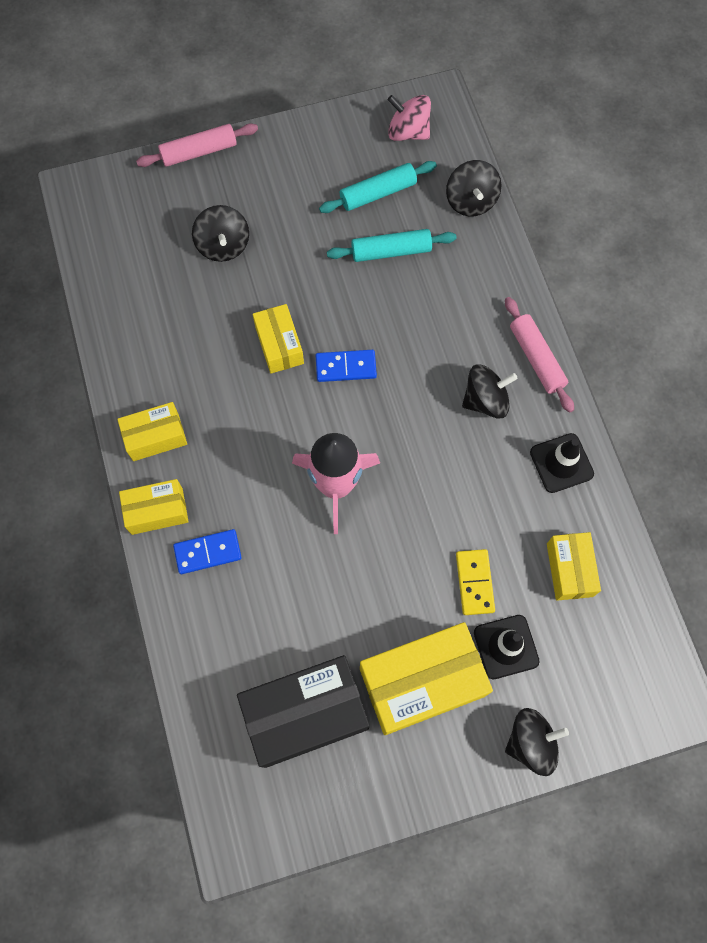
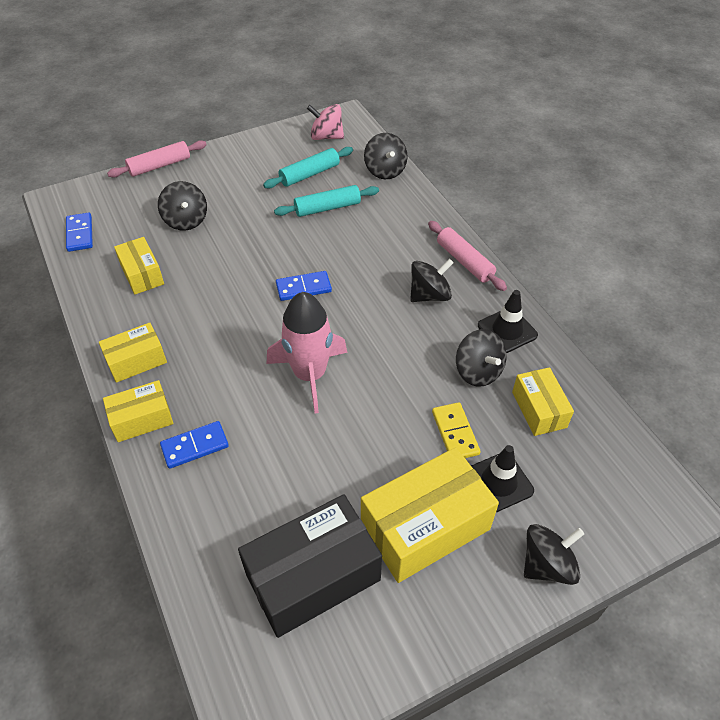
camera: 10 degrees left, 20 degrees down
yellow box [253,304,304,373] -> yellow box moved to [114,237,164,295]
none -> blue domino [66,213,93,252]
none -> black spinning top [456,329,507,387]

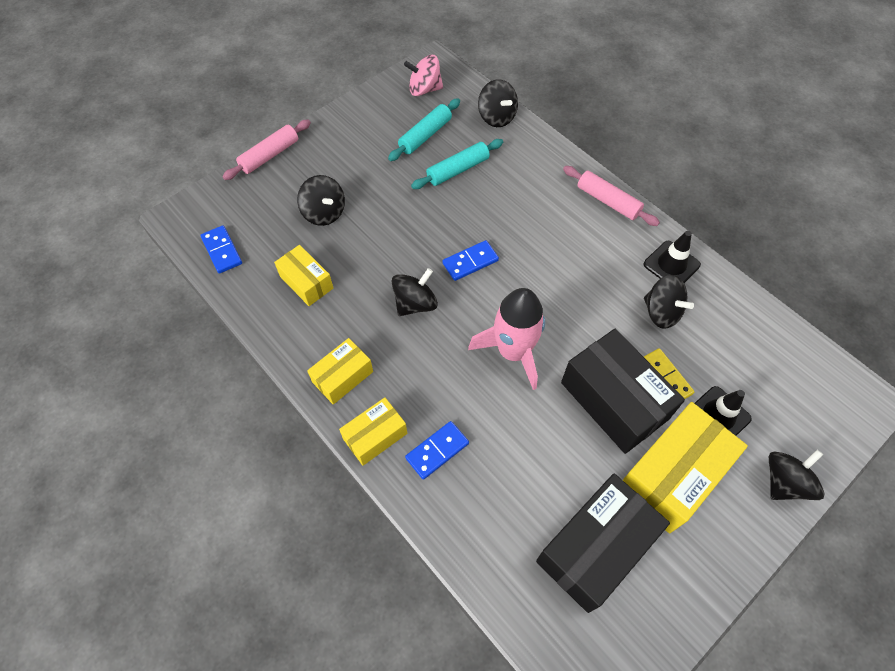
camera: 15 degrees left, 10 degrees up
black spinning top [410,259,454,302] -> black spinning top moved to [391,268,438,316]
yellow box [512,367,574,436] -> none
none -> black box [561,329,685,454]

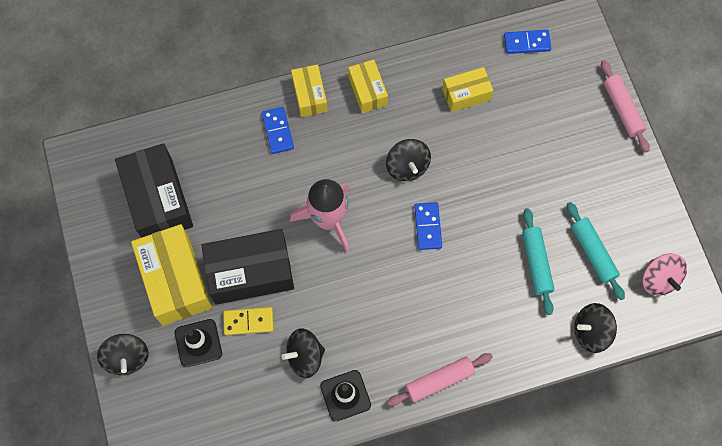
camera: 115 degrees right, 10 degrees up
black spinning top [297,175,345,226] -> none
pink spinning top [404,55,443,96] -> pink spinning top turned 135 degrees clockwise [642,253,687,296]

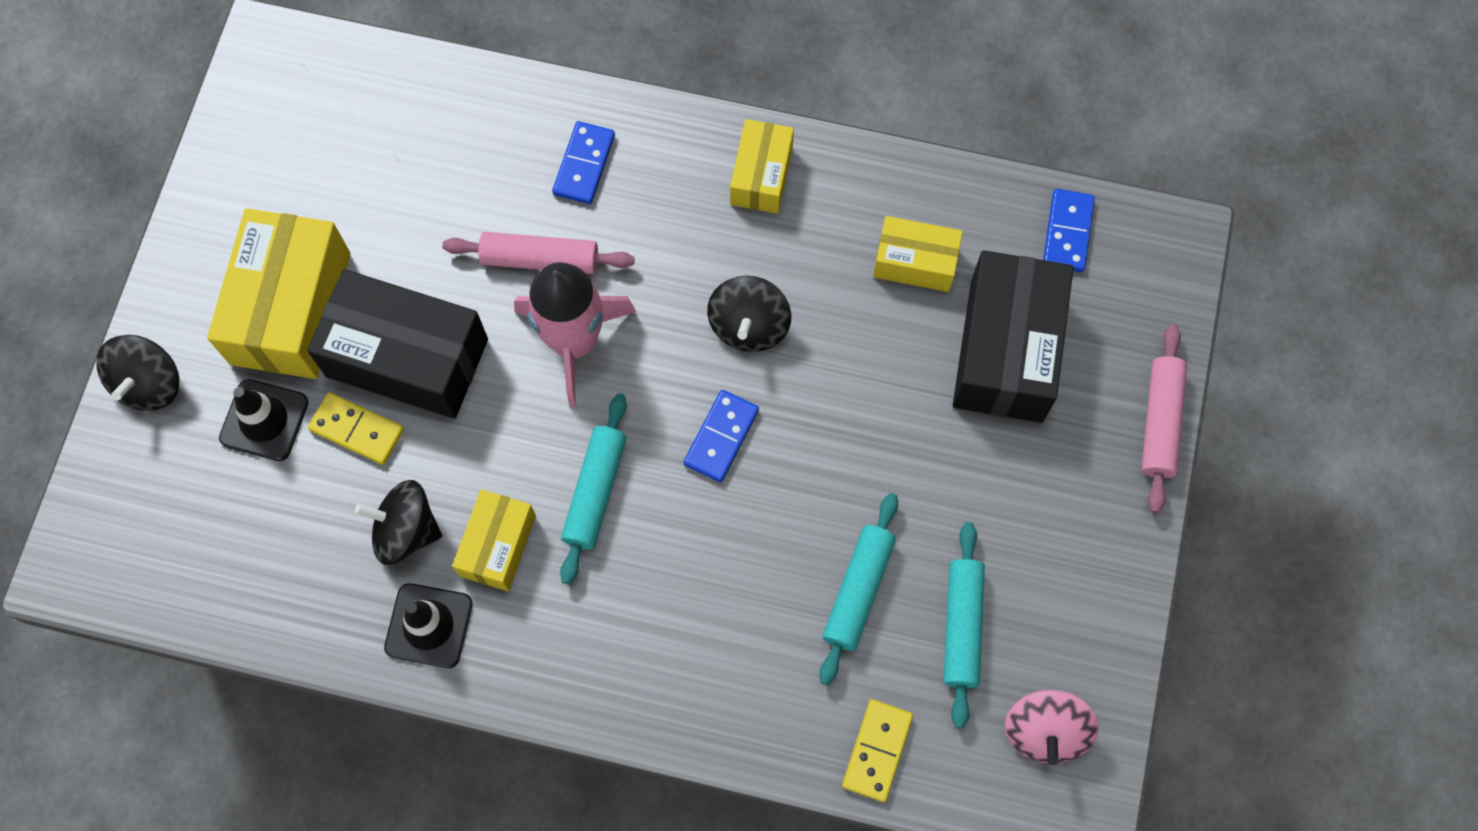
camera: 30 degrees right, 0 degrees up
black box [115,143,193,238] -> black box moved to [953,250,1074,423]
yellow box [291,64,328,117] -> yellow box moved to [452,489,536,591]
pink rolling pin [387,353,493,406] -> pink rolling pin moved to [442,232,635,274]
blue domino [504,30,551,54] -> blue domino turned 75 degrees clockwise [1043,189,1095,272]
black spinning top [574,303,617,353] -> yellow domino [842,699,913,802]
none -> turquoise rolling pin [560,393,627,585]

